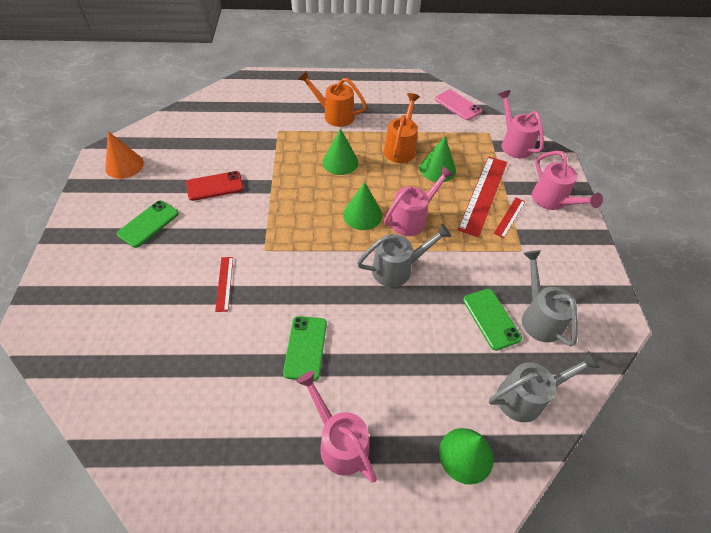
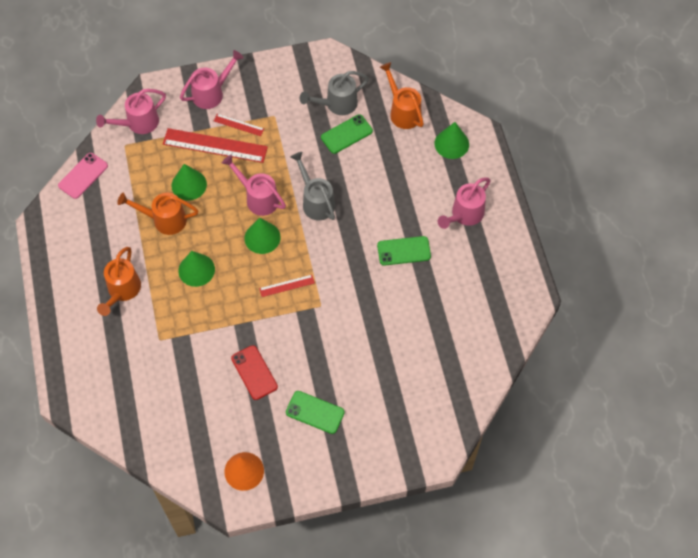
camera: 100 degrees left, 10 degrees up
red ruler [215,257,233,312] -> red ruler moved to [259,275,315,297]
grey watering can [489,351,600,422] -> orange watering can [380,62,424,129]

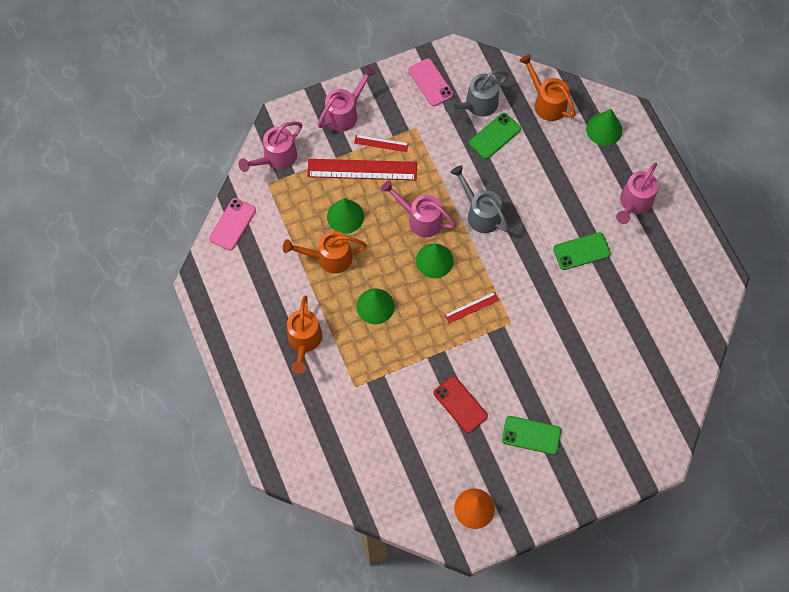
camera: 10 degrees left, 5 degrees up
none -> pink phone [408,58,453,106]

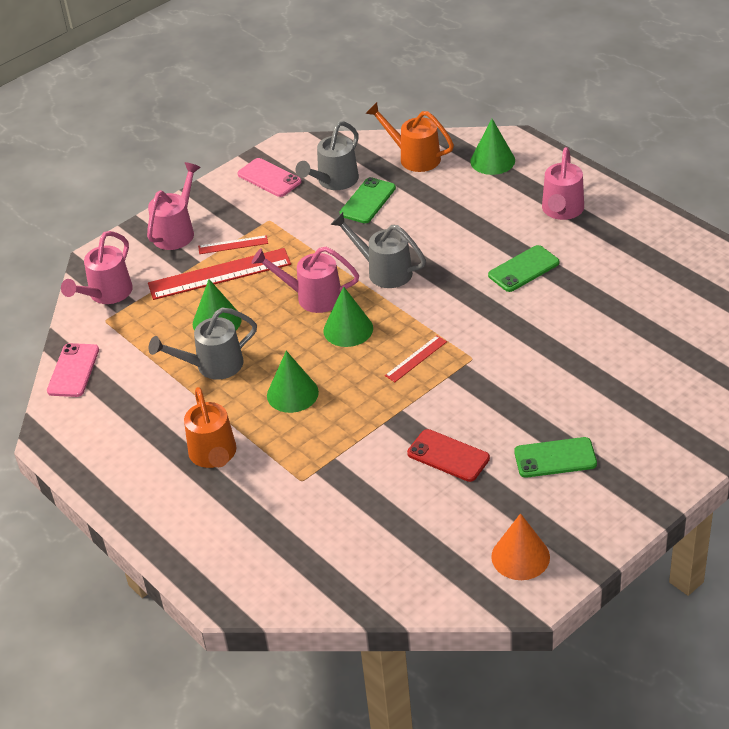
camera: 15 degrees left, 25 degrees down
orange watering can [283,231,367,274] -> grey watering can [149,308,257,380]

